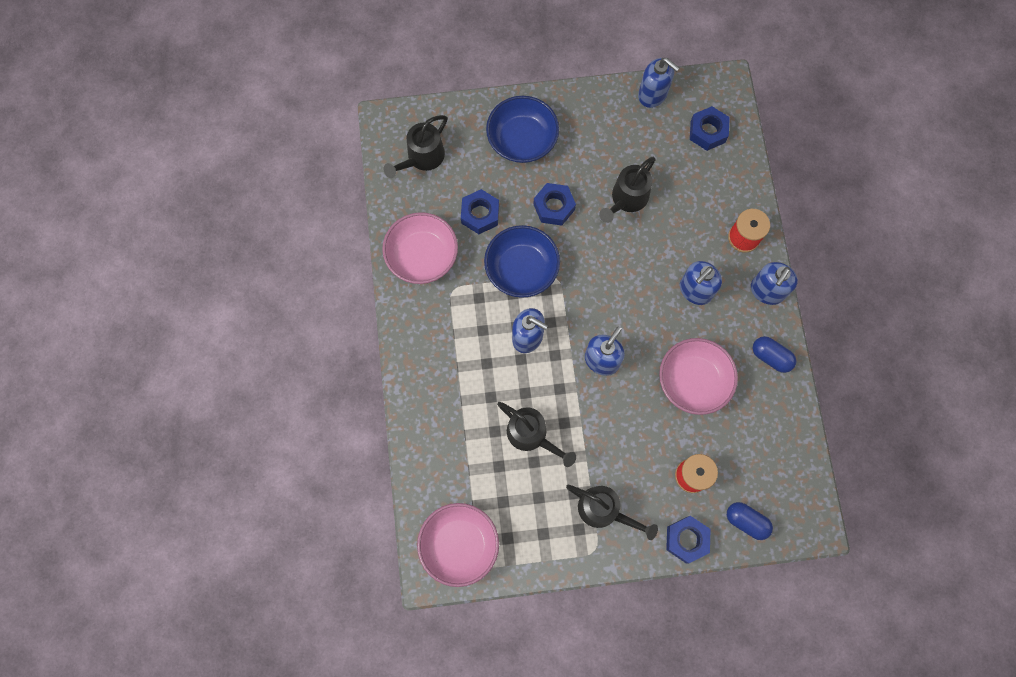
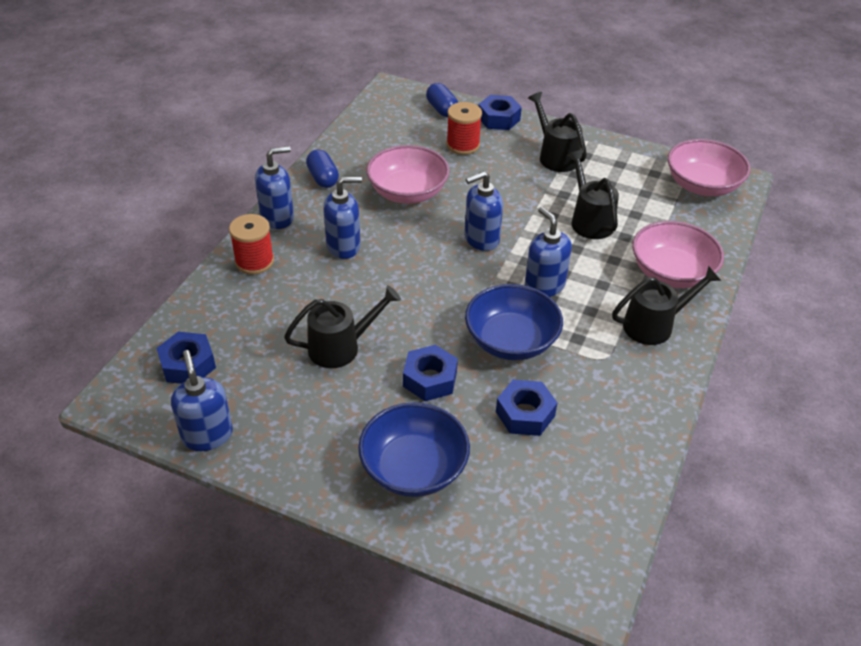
camera: 150 degrees left, 30 degrees down
pink bowl [382,212,458,284] -> pink bowl moved to [632,221,724,288]
black watering can [383,115,447,178] -> black watering can moved to [612,266,721,345]

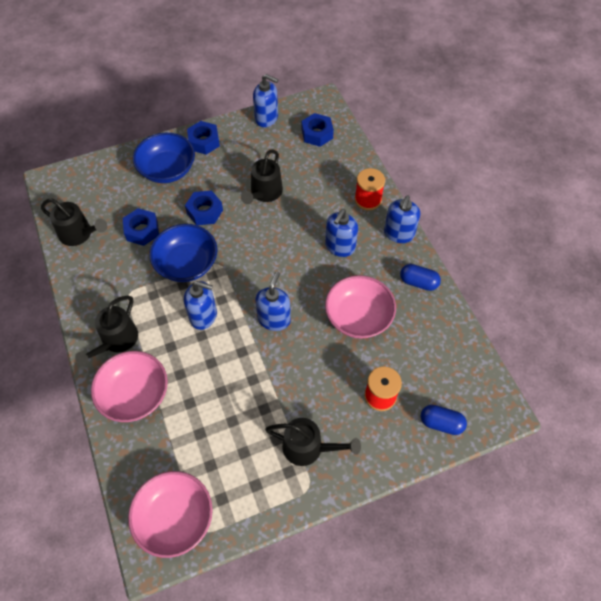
camera: 135 degrees right, 15 degrees up
blue nut [478,95,522,130] -> blue nut moved to [187,121,220,155]
black watering can [567,150,619,239] -> black watering can moved to [41,199,107,246]

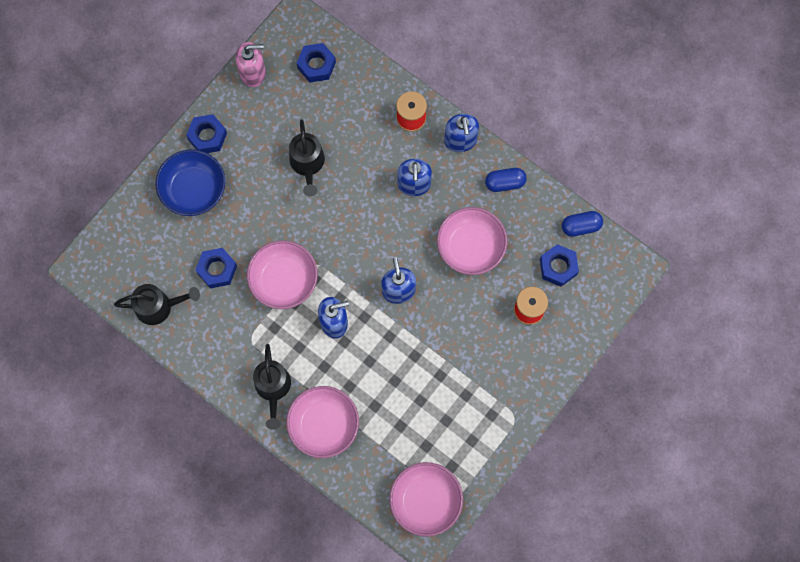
camera: 30 degrees left, 15 degrees up
blue bowl [149,224,218,282] -> pink bowl [247,240,318,309]
blue nut [185,190,223,225] -> blue nut moved to [540,244,579,287]
blue soap dispenser [253,74,279,127] -> pink soap dispenser [236,42,266,87]
black watering can [265,418,361,466] -> none
blue capsule [421,405,467,435] -> blue capsule moved to [562,211,603,237]

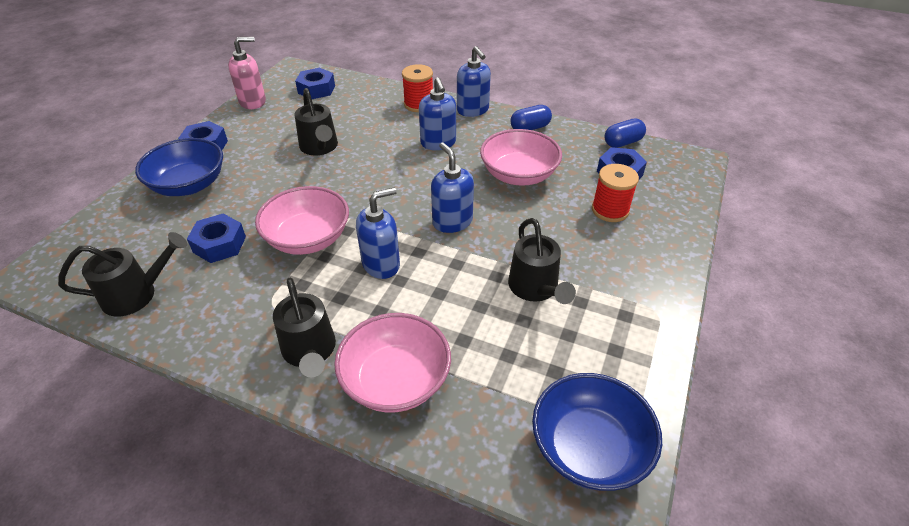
camera: 15 degrees left, 30 degrees down
pink bowl [389,462,463,537] -> blue bowl [532,373,662,491]
none -> black watering can [508,218,576,304]

